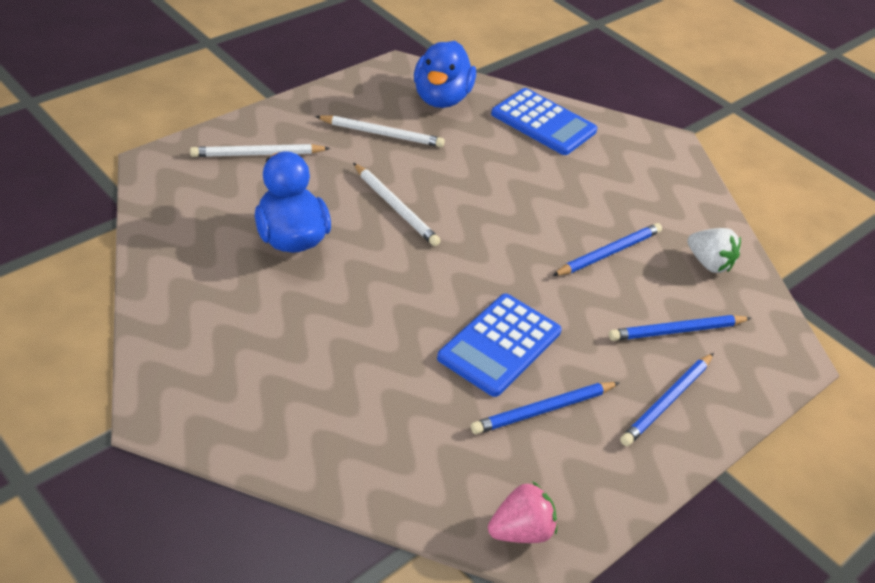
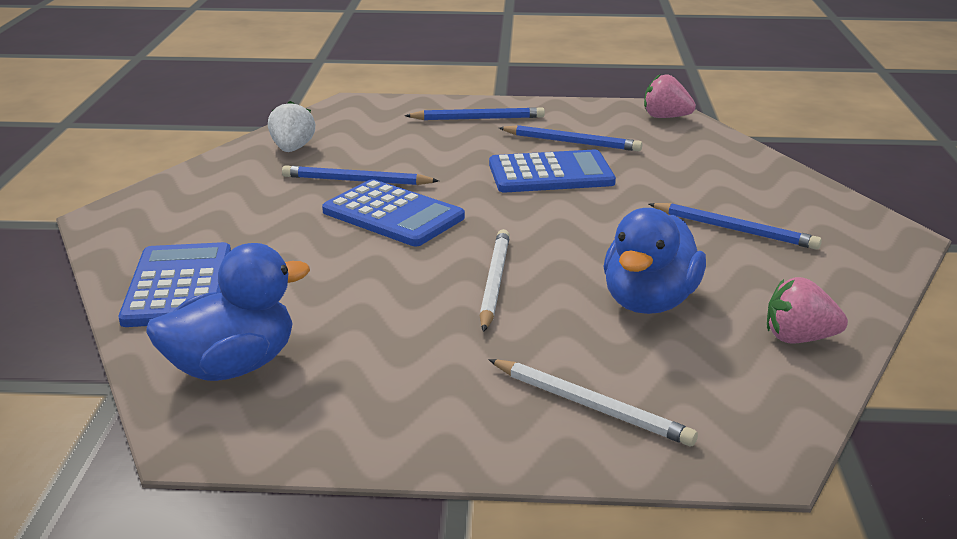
camera: 130 degrees left, 15 degrees down
white pencil [315,116,445,147] -> none
blue pencil [609,315,751,341] -> blue pencil moved to [649,203,822,250]
none -> blue calculator [322,179,465,246]
none -> pink strawberry [767,277,848,344]

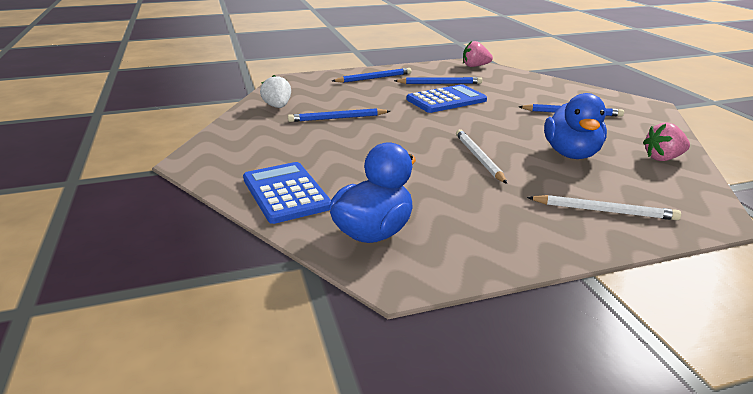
camera: 20 degrees left, 0 degrees up
blue calculator [322,179,465,246] -> none

